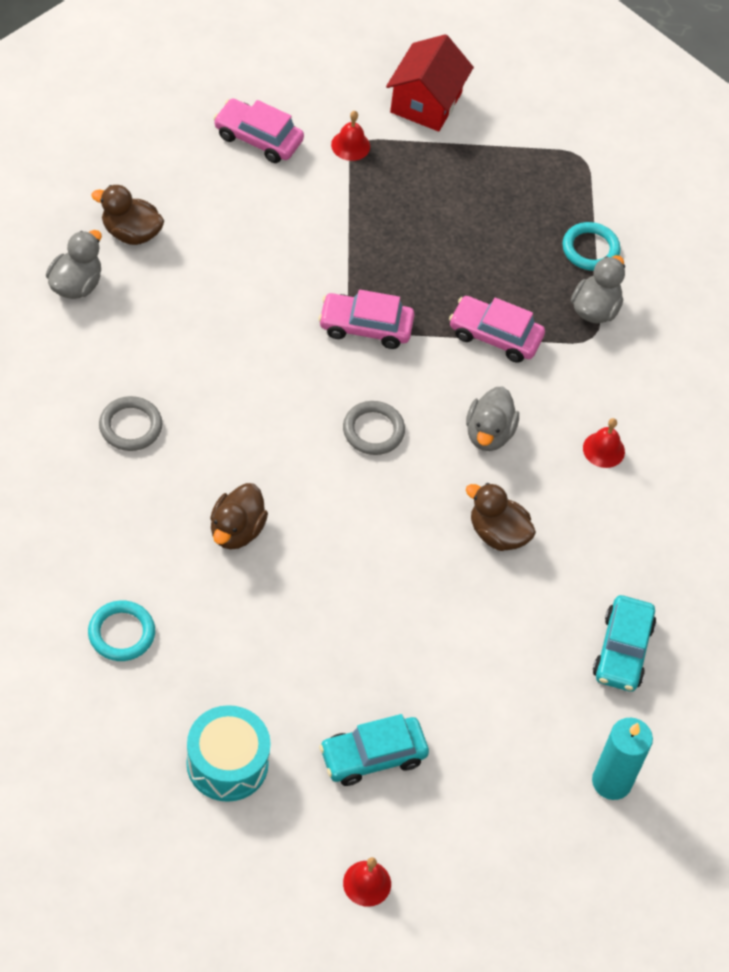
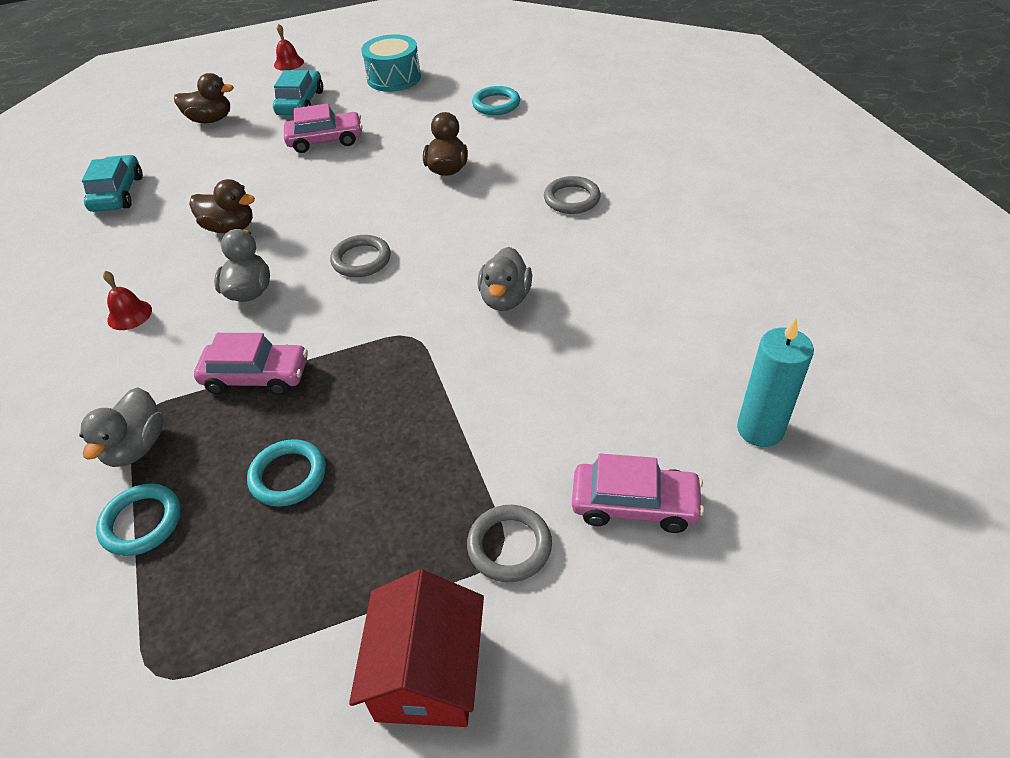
camera: 170 degrees right, 10 degrees down
grey duck [46,230,102,299] -> grey duck moved to [478,247,532,311]
brown duck [91,185,164,245] -> brown duck moved to [174,73,234,123]
pink car [318,289,414,349] -> pink car moved to [284,103,363,153]
turquoise car [319,714,429,786] -> turquoise car turned 45 degrees counterclockwise [273,70,323,115]
red bell [331,111,370,161] -> grey ring [467,505,552,582]
turquoise candle [592,718,653,800] -> turquoise candle moved to [737,318,814,447]
none -> turquoise ring [247,439,326,506]

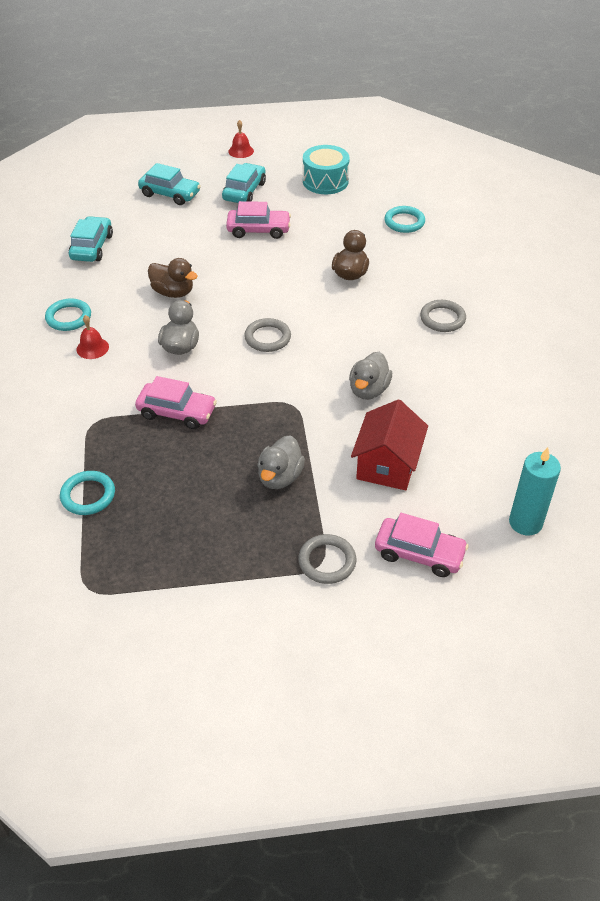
camera: 10 degrees right, 0 degrees up
grey duck [80,387,164,467] -> grey duck moved to [257,435,305,489]
brown duck [174,73,234,123] -> turquoise car [138,163,201,205]
turquoise ring [247,439,326,506] -> turquoise ring moved to [45,298,91,331]
red house [349,569,484,727] -> red house moved to [351,399,428,490]

